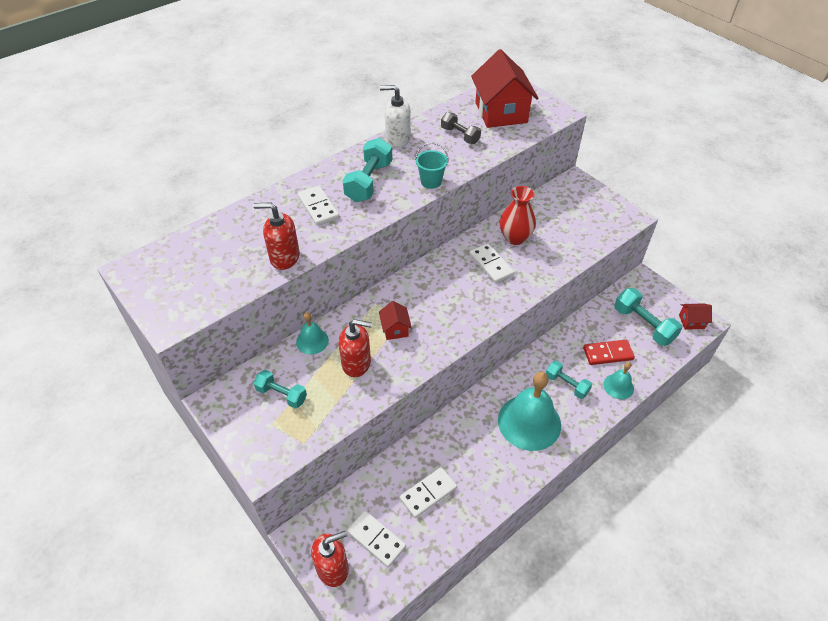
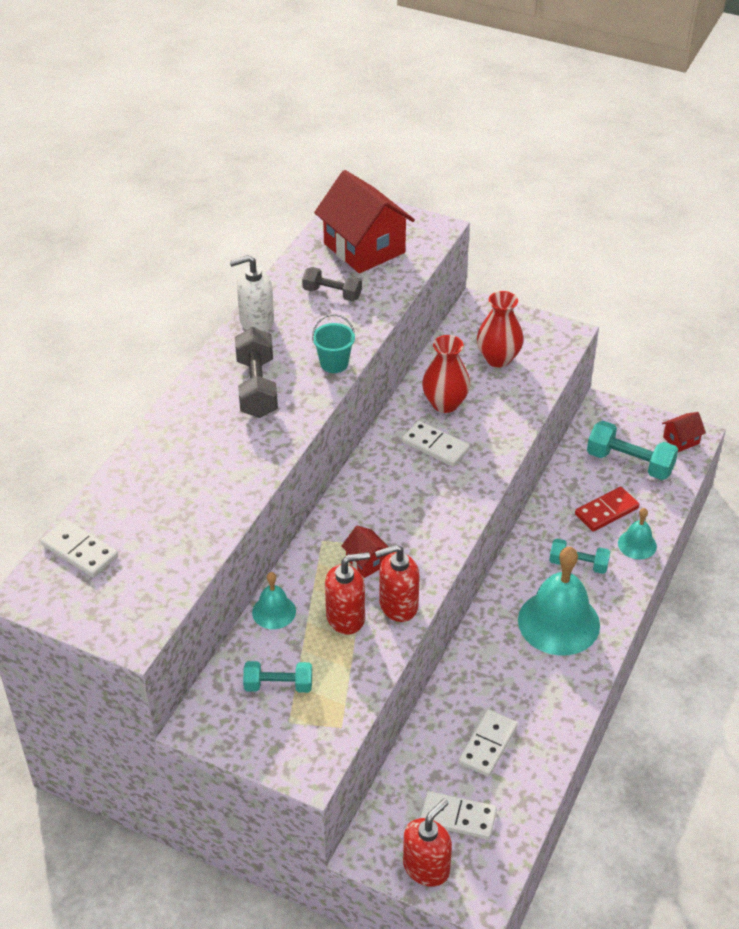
camera: 25 degrees left, 5 degrees down
red soap dispenser [253,202,300,270] -> red soap dispenser moved to [375,544,420,622]
white domino [297,186,339,226] -> white domino moved to [41,520,118,577]
turquoise dumbbell [342,138,392,202] -> grey dumbbell [235,327,278,418]
none -> red vase [477,291,524,368]

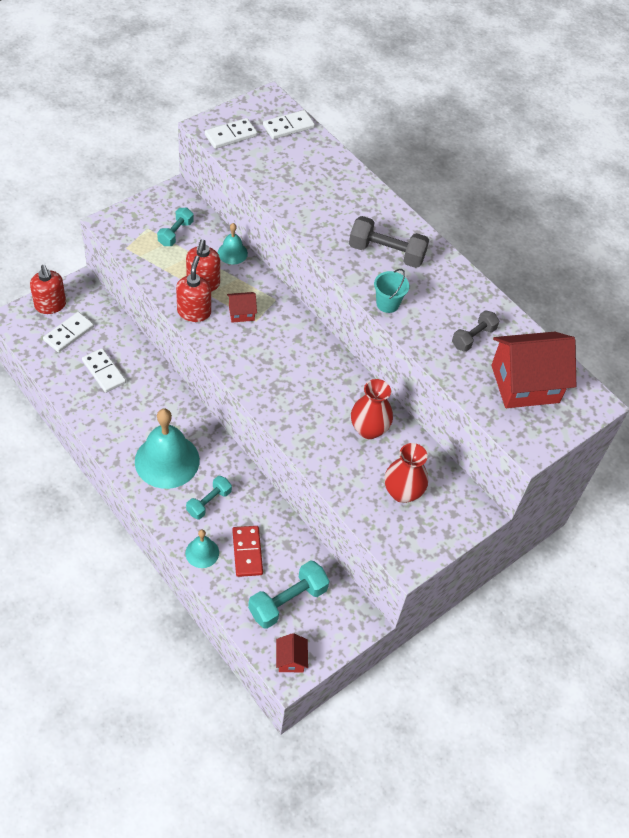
camera: 110 degrees right, 10 degrees up
white soap dispenser [229,255,274,332] -> none
white domino [402,421,470,467] -> white domino moved to [205,118,257,149]

